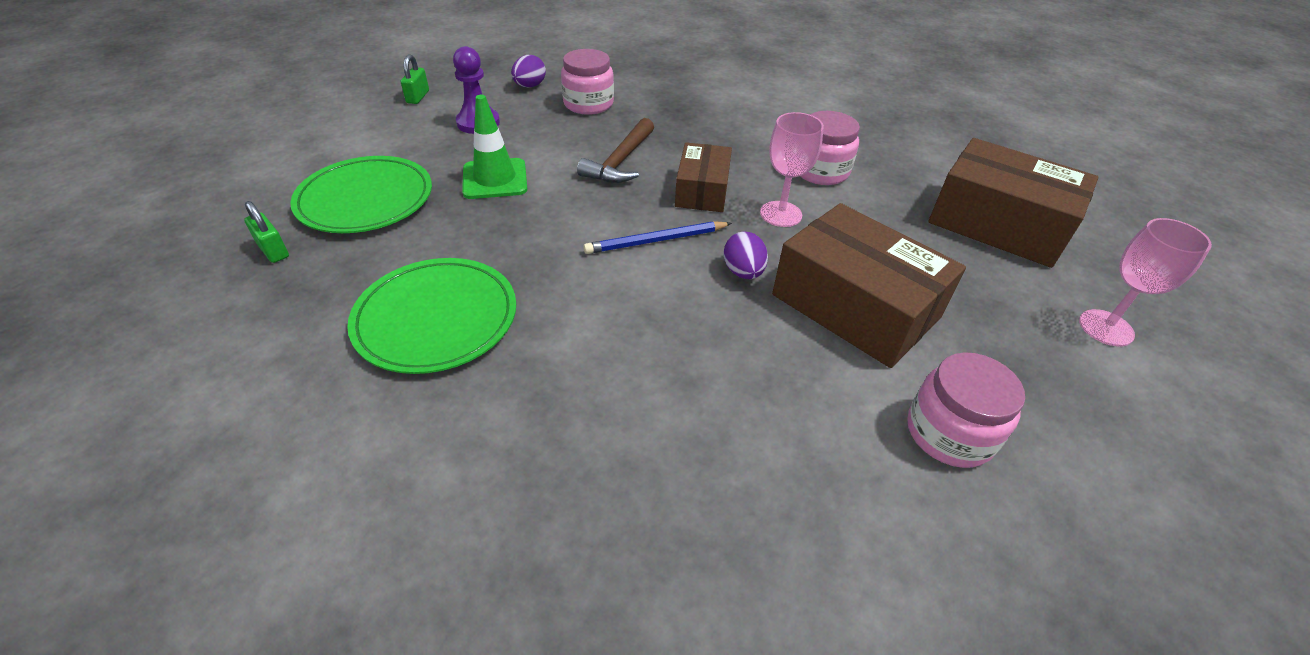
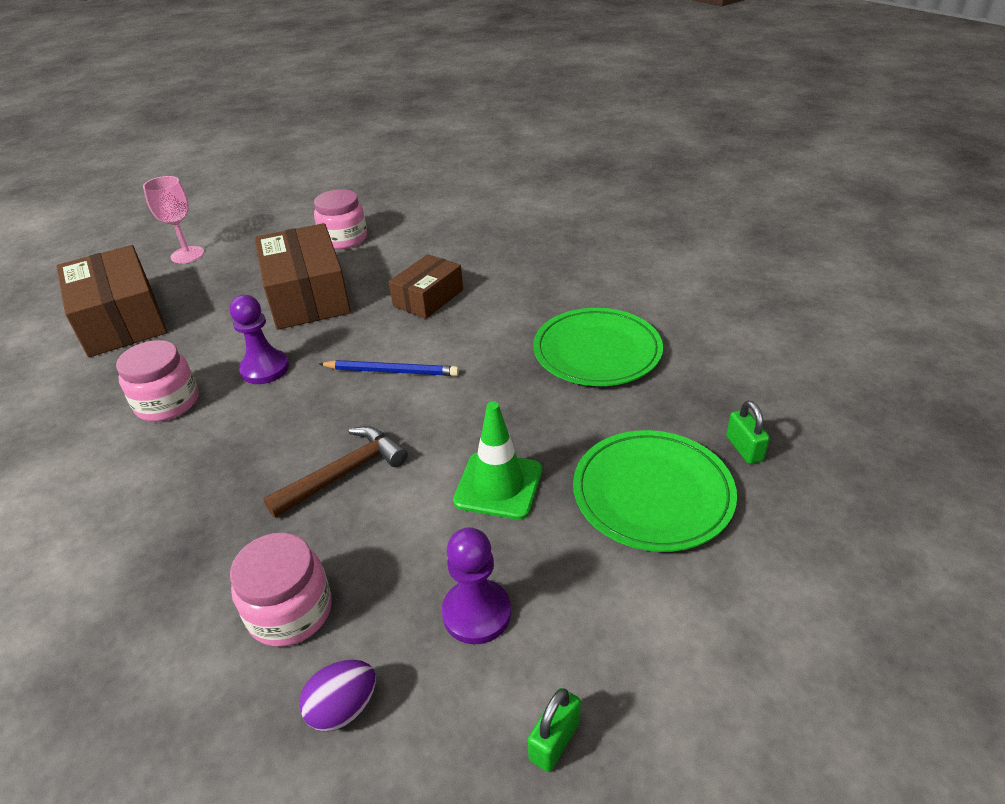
camera: 150 degrees left, 5 degrees down
brown box [675,142,732,212] -> brown box moved to [389,254,463,319]
purple egg [724,232,768,279] -> none
pink goblet [760,112,824,227] -> purple pawn [230,295,289,384]

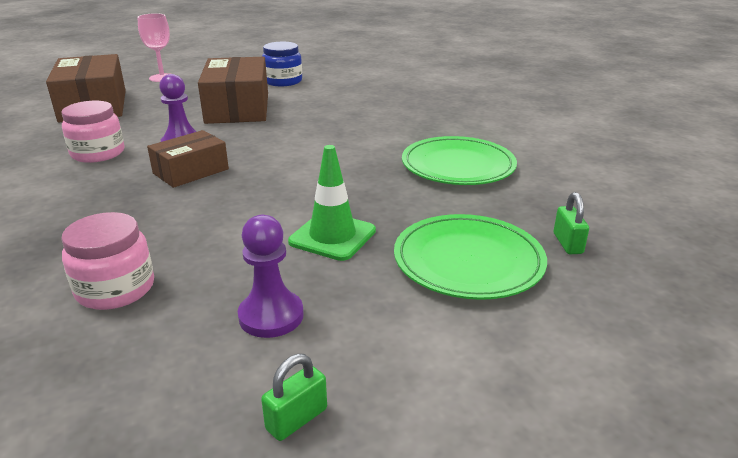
camera: 10 degrees right, 10 degrees down
brown hammer [263,426,408,518] -> none
purple egg [299,660,376,732] -> none
pink jar [314,189,367,249] -> blue jar [262,42,302,86]
blue pencil [319,360,459,376] -> none
brown box [389,254,463,319] -> brown box moved to [147,130,229,188]

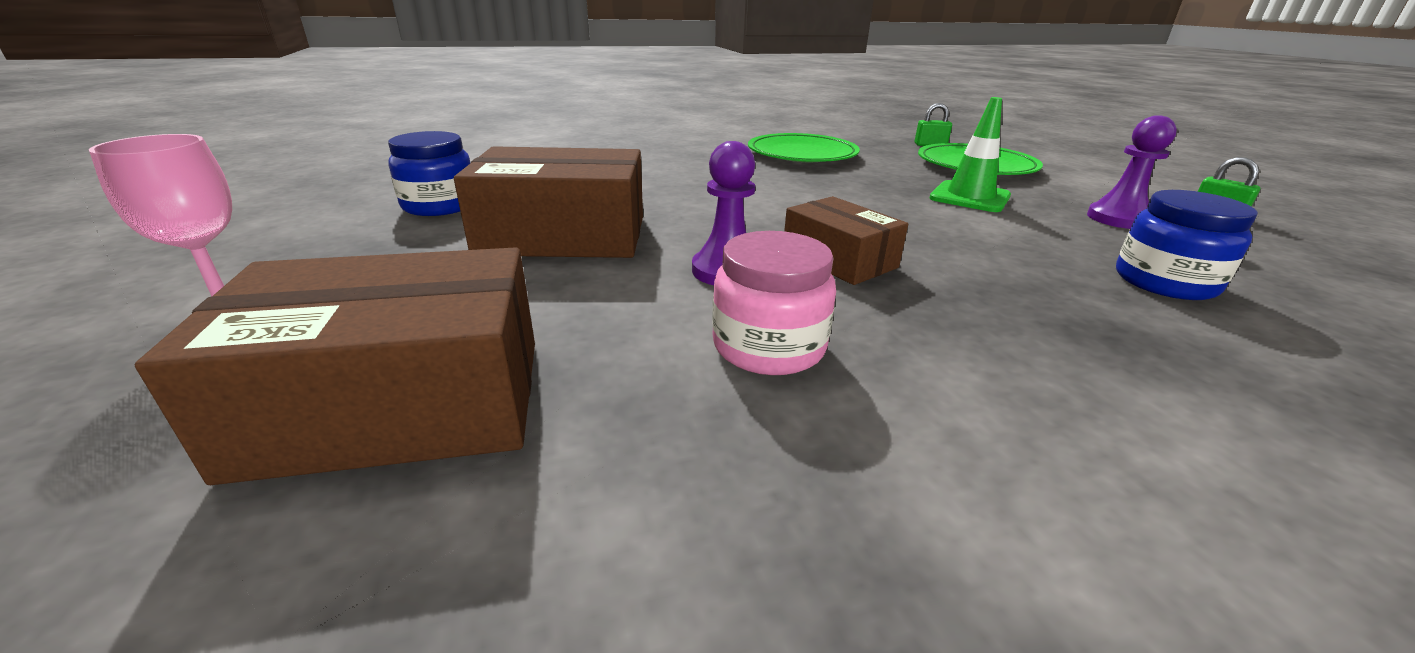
camera: 85 degrees left, 0 degrees up
pink jar [61,212,154,310] -> blue jar [1116,190,1258,300]

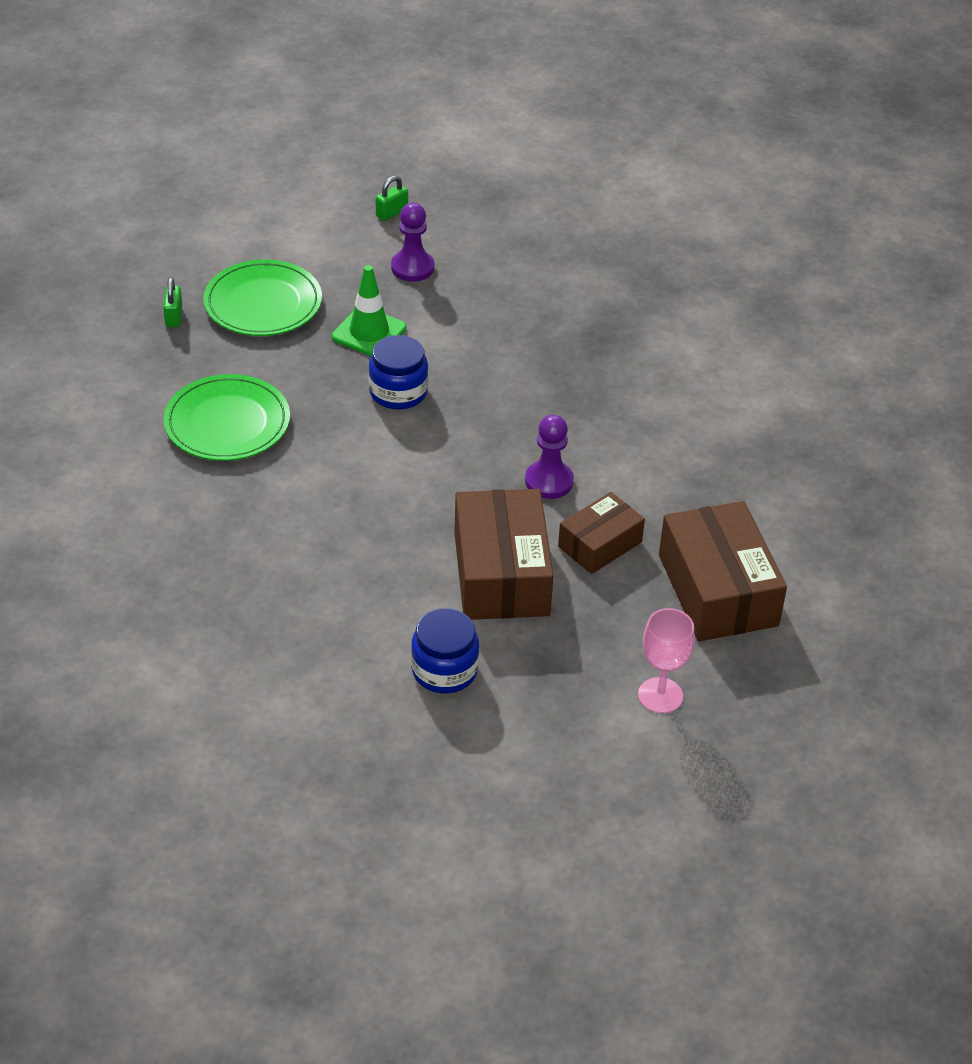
camera: 95 degrees left, 15 degrees up
pink jar [712,231,836,375] -> none
brown box [784,196,908,285] -> brown box moved to [558,492,645,574]
blue jar [1116,190,1258,300] -> blue jar moved to [368,335,428,410]

